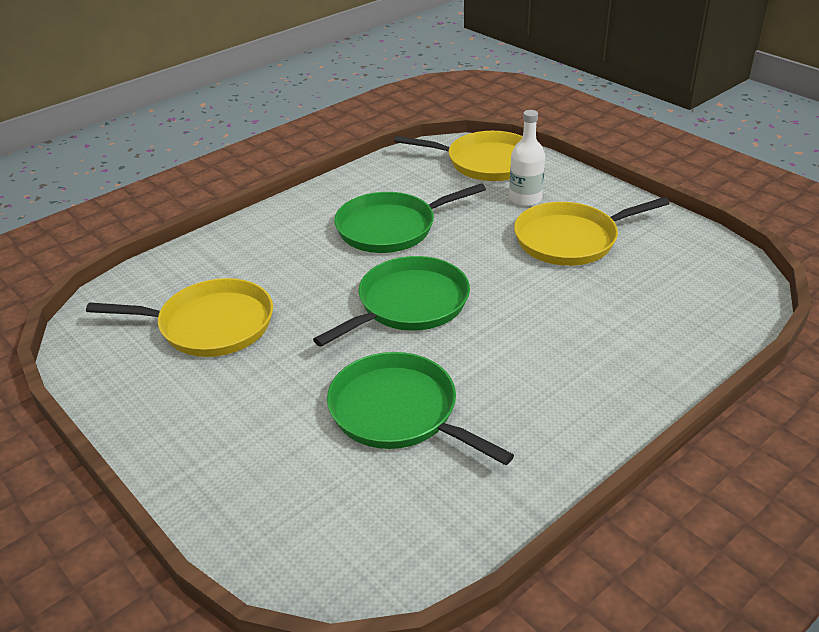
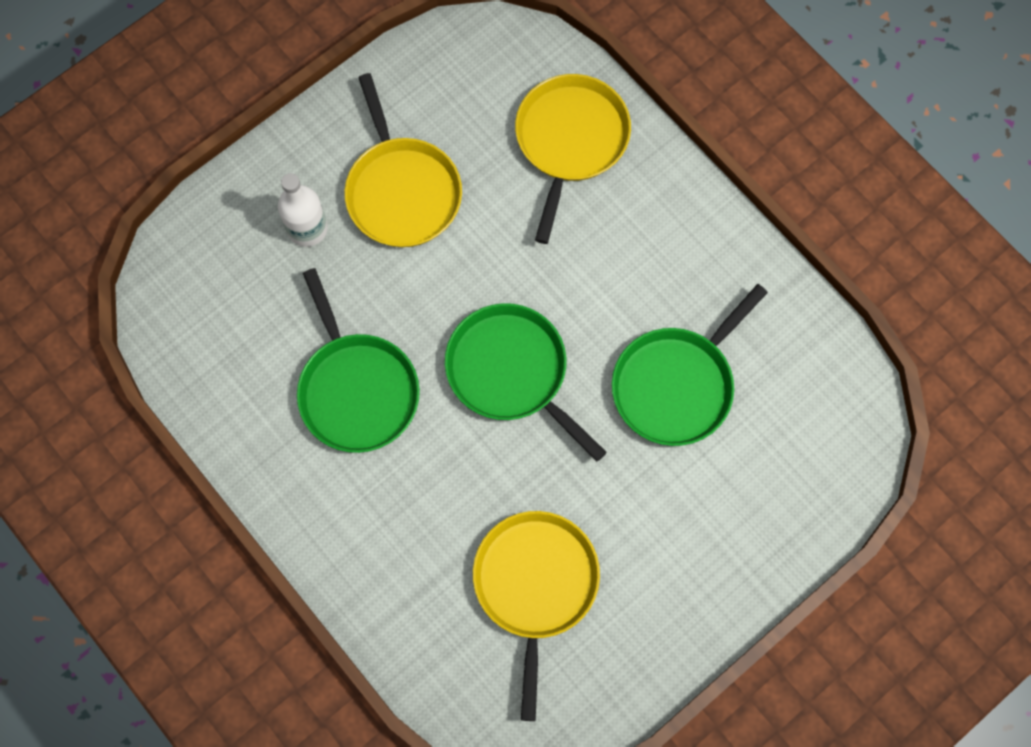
camera: 90 degrees left, 35 degrees up
yellow pan [394,131,523,181] -> yellow pan moved to [515,74,631,244]

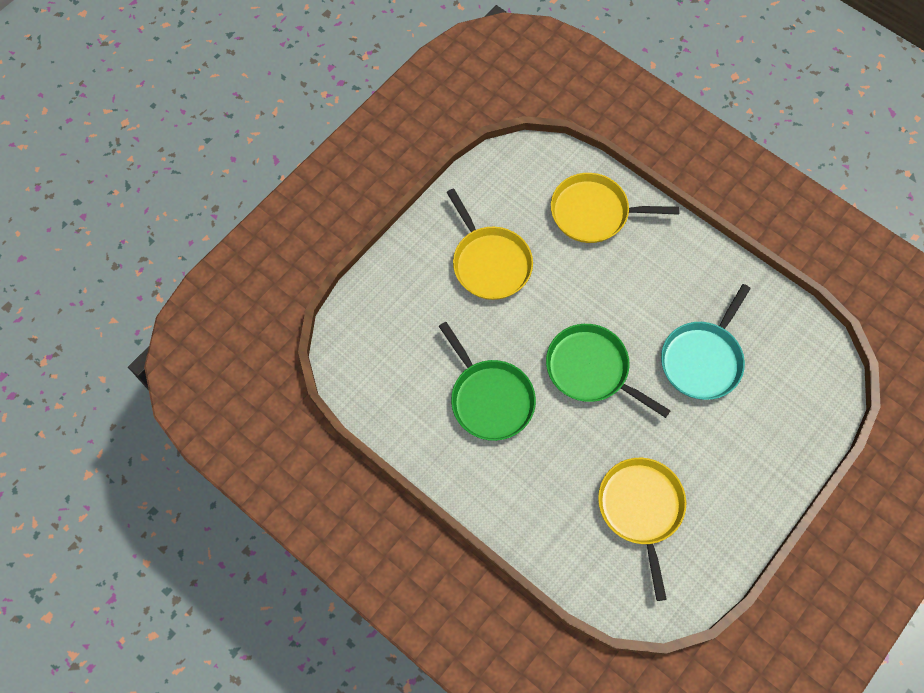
camera: 10 degrees left, 5 degrees down
white bottle [278,173,328,247] -> none
yellow pan [515,74,631,244] -> yellow pan turned 90 degrees counterclockwise [551,173,680,243]
green pan [612,284,768,446] -> turquoise pan [661,284,751,400]

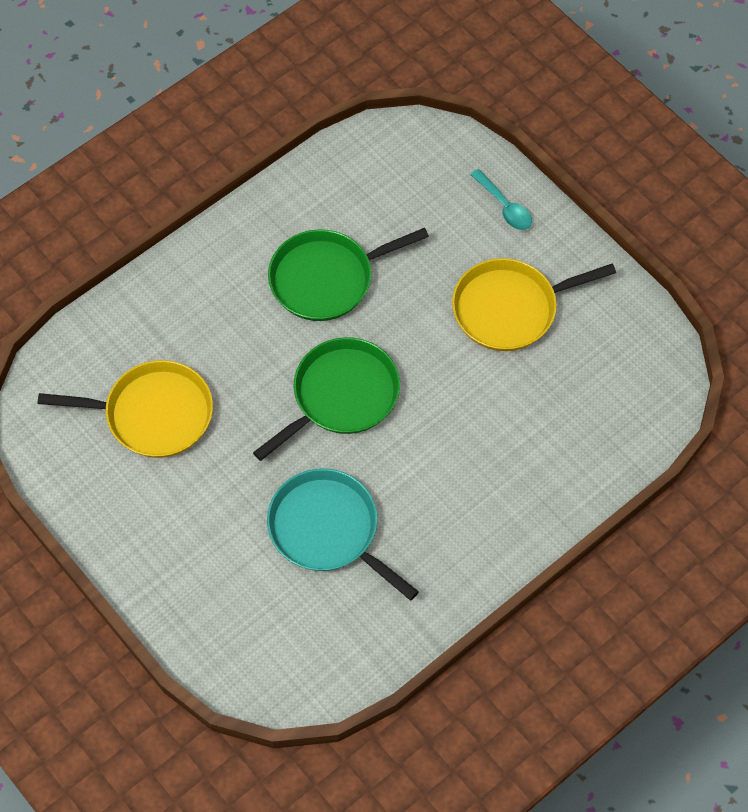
camera: 100 degrees right, 5 degrees down
yellow pan [551,173,680,243] -> none
none -> turquoise spoon [470,169,532,230]

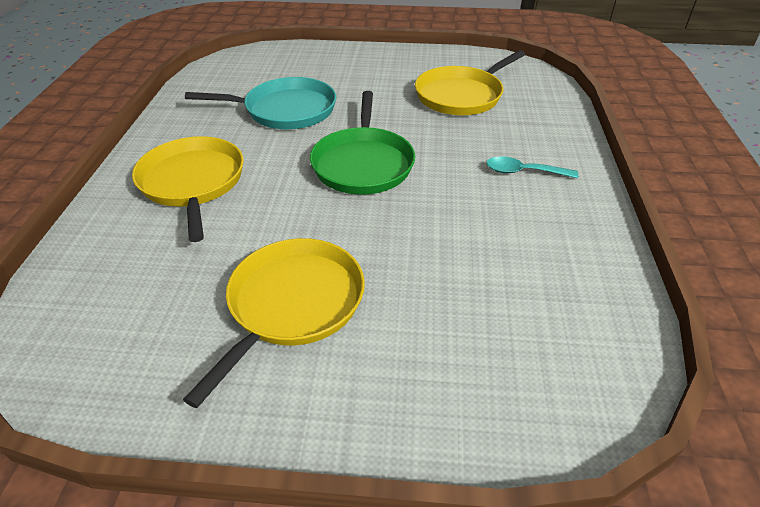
camera: 135 degrees right, 20 degrees down
green pan [268,228,429,321] -> none
turquoise spoon [470,169,532,230] -> turquoise spoon moved to [486,156,578,178]
none -> yellow pan [132,136,244,242]

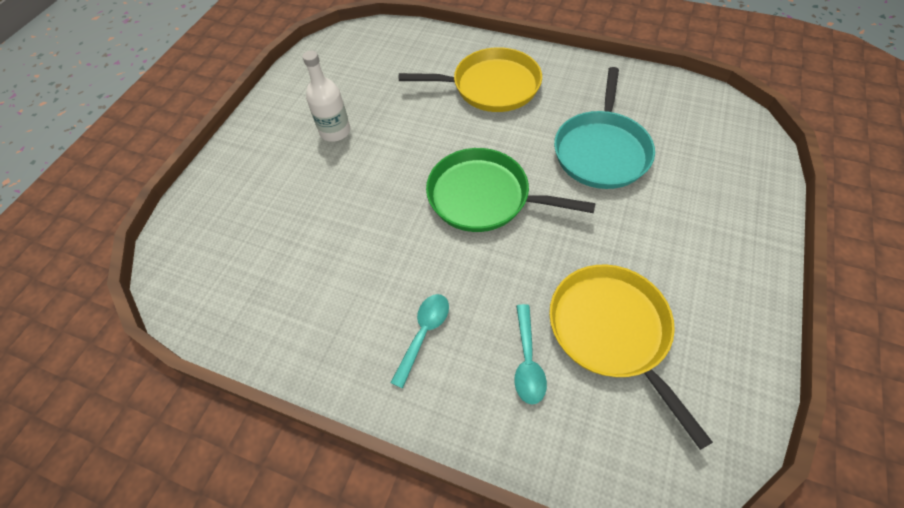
camera: 110 degrees right, 15 degrees up
yellow pan [183,238,365,408] -> white bottle [302,51,350,142]
none -> turquoise spoon [514,304,547,405]

